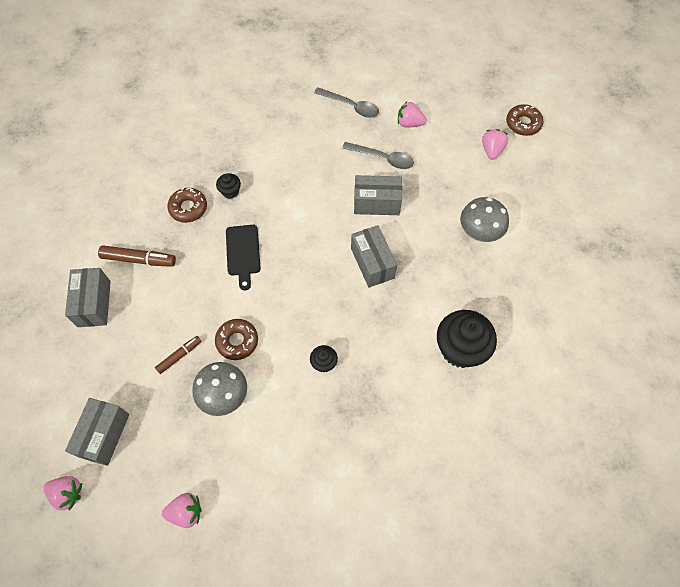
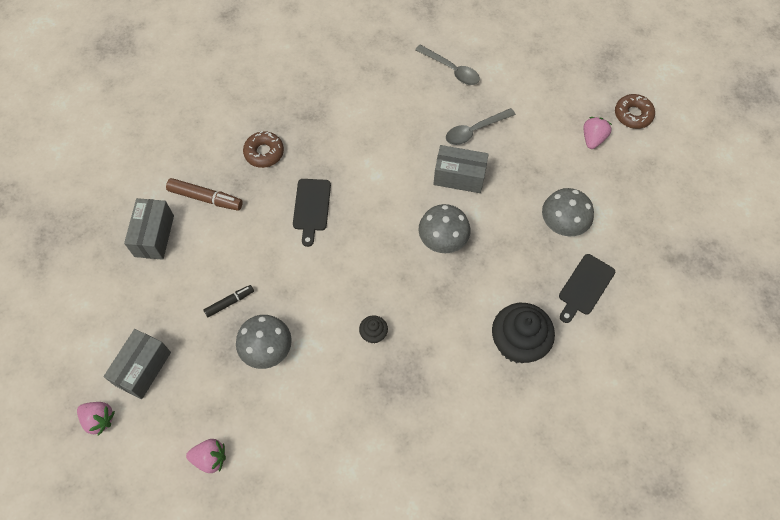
camera: 10 degrees right, 0 degrees up
brown marker [155,336,201,374] -> black marker [204,285,254,317]
brown donut [215,319,258,360] -> none
black cupcake [216,173,241,199] -> none
grey spoon [342,142,414,169] -> grey spoon turned 120 degrees clockwise [446,108,516,145]
grey box [351,225,397,288] -> grey mushroom [418,204,471,253]
pink strawberry [398,101,427,128] -> none
none -> black cutting board [559,254,615,323]

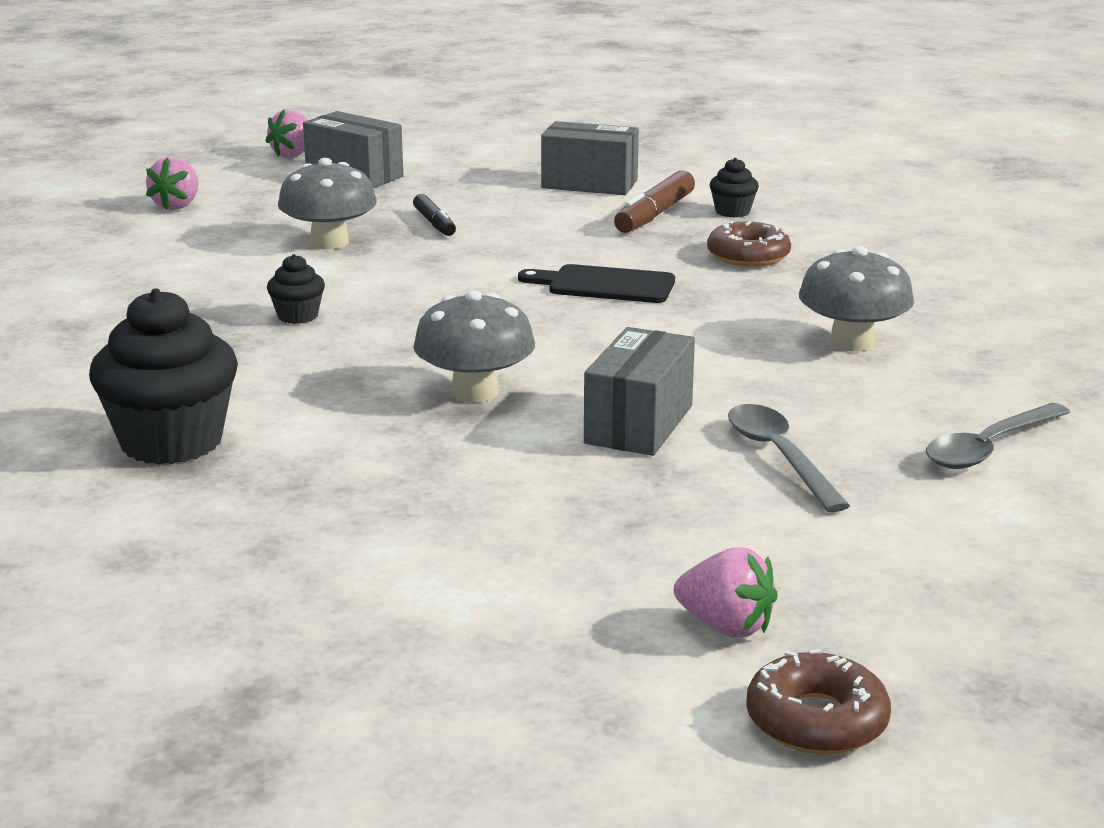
camera: 100 degrees right, 40 degrees down
grey mushroom [542,188,594,237] -> grey mushroom moved to [799,246,914,352]
black cutting board [559,254,615,323] -> none
none -> black cupcake [709,158,759,218]

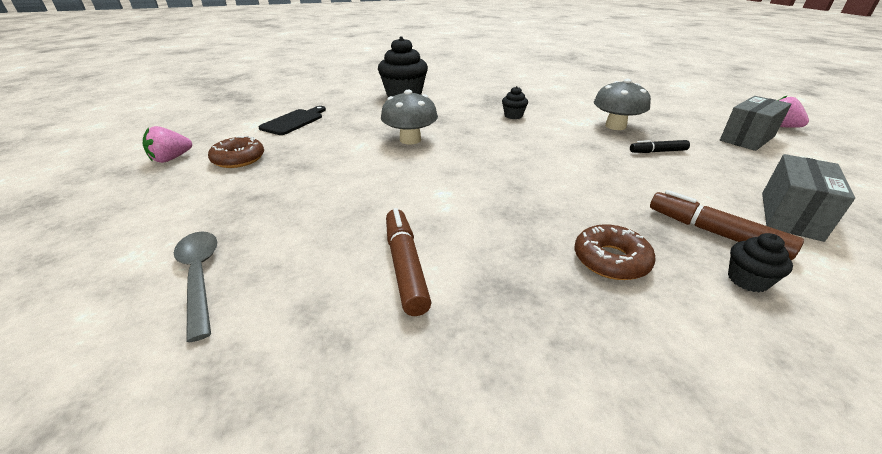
camera: 105 degrees right, 10 degrees up
pink strawberry [146,157,199,210] -> none
black cutting board [518,264,675,303] -> black cutting board moved to [258,106,326,135]
grey box [584,327,695,456] -> none
grey spoon [728,404,850,512] -> none
brown donut [746,649,891,755] -> brown donut moved to [208,136,264,168]
grey mushroom [799,246,914,352] -> brown marker [386,208,432,316]

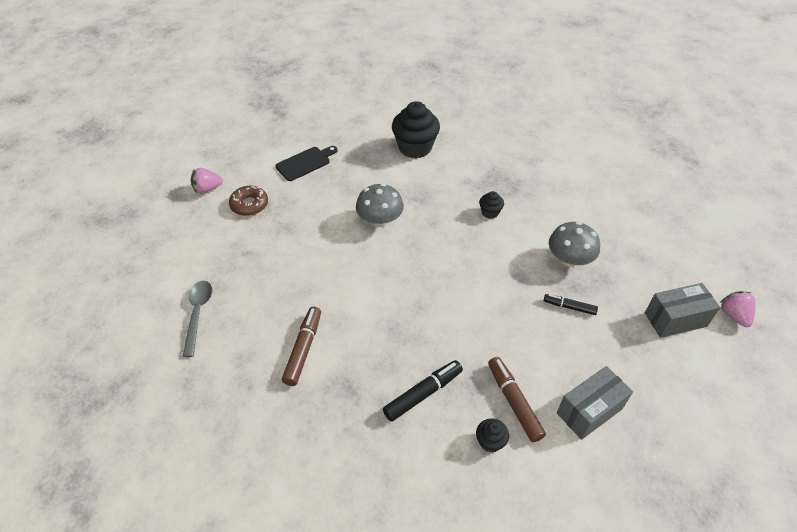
camera: 25 degrees right, 15 degrees up
brown donut [575,224,656,280] -> black marker [383,360,463,422]

